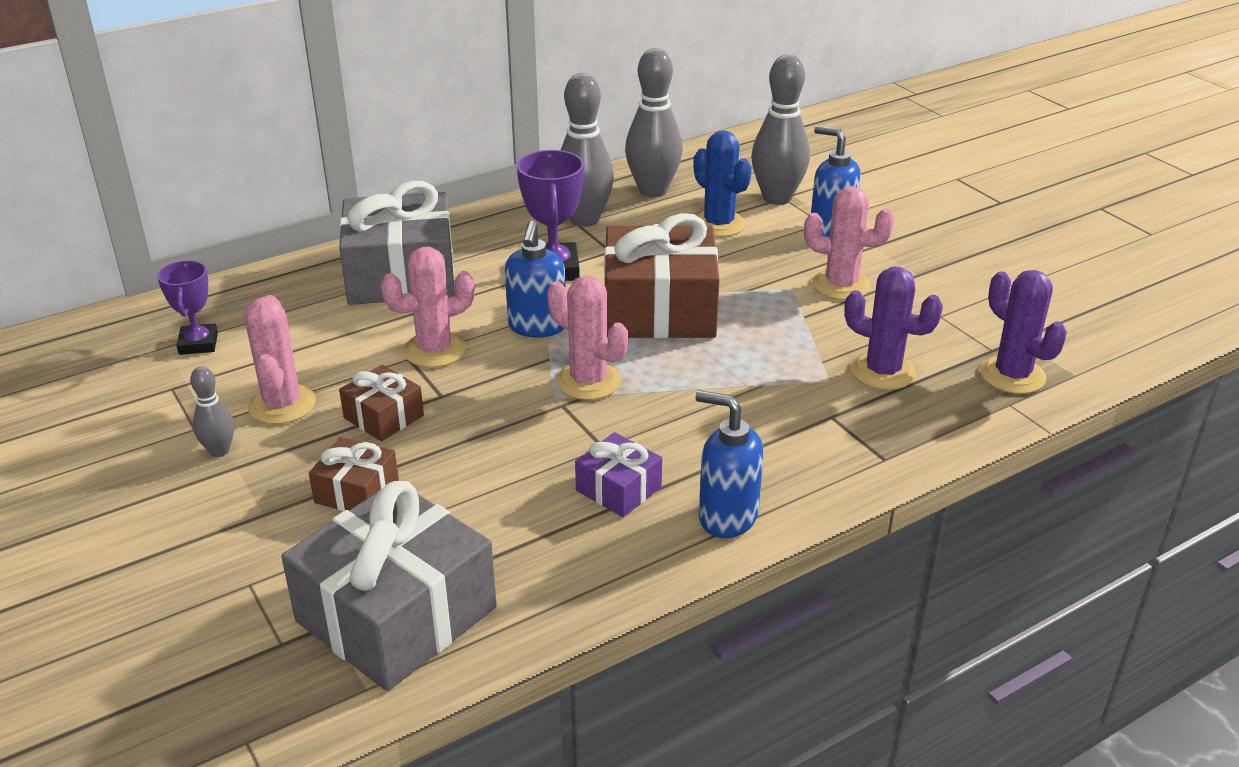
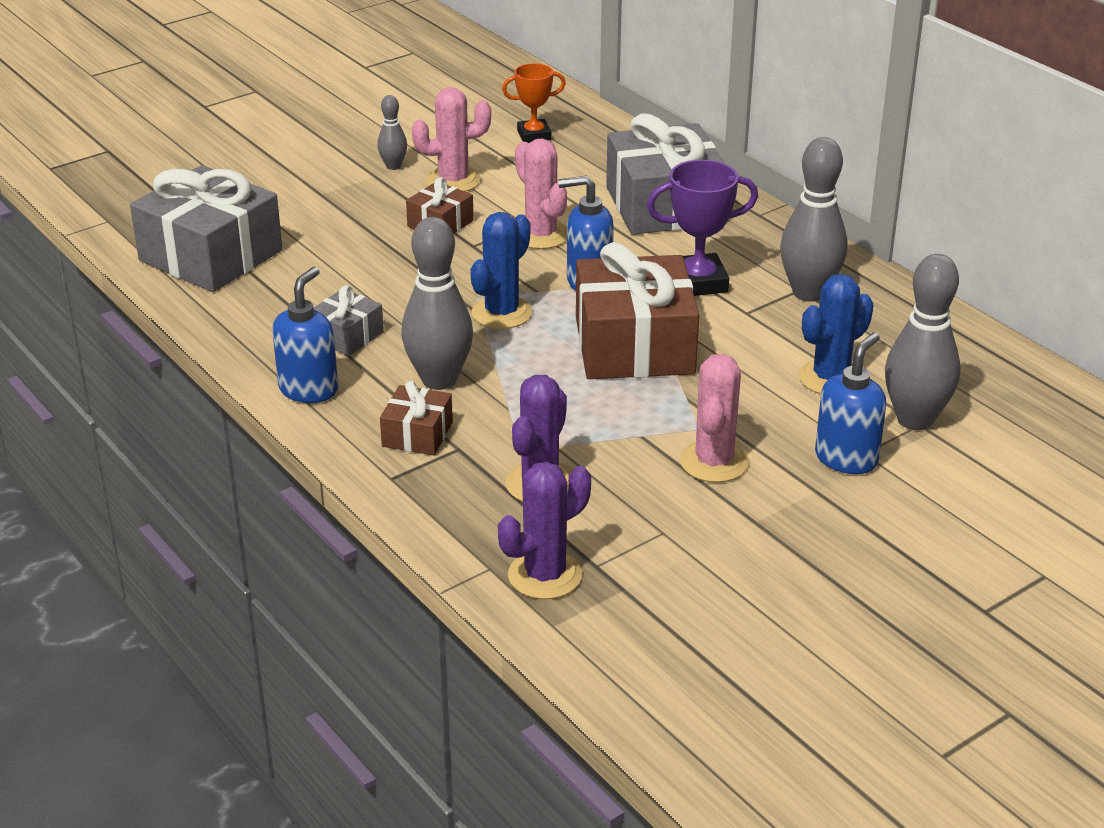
camera: 85 degrees right, 0 degrees up
purple trophy [157,260,218,355] -> orange trophy [502,63,566,143]
brown gift [309,437,399,511] -> brown gift moved to [380,381,453,455]
pink cactus [547,275,628,400] -> blue cactus [470,212,532,329]
purple gift [575,432,662,517] -> grey gift [313,285,384,356]
grey bowling pin [625,48,683,197] -> grey bowling pin moved to [401,217,473,390]

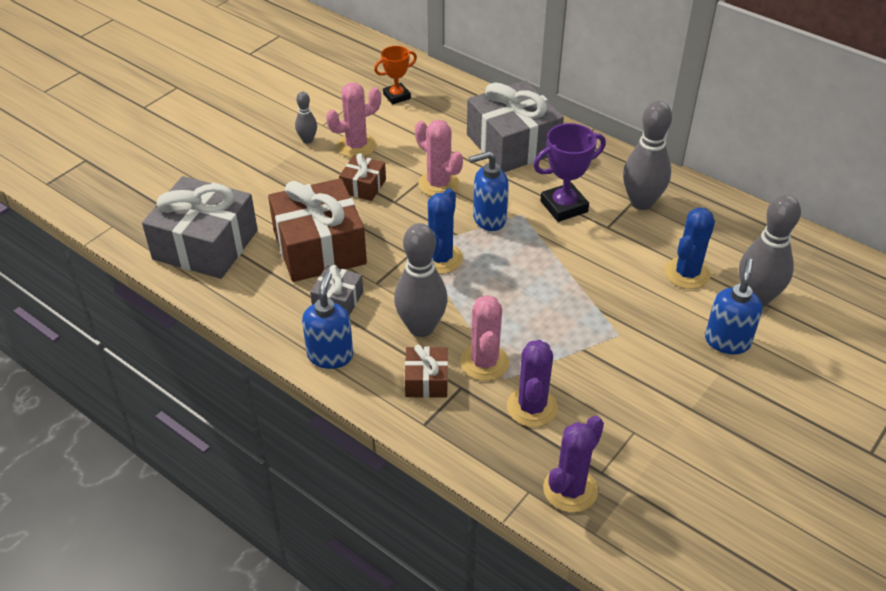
camera: 15 degrees left, 10 degrees up
brown gift [576,242,699,379] -> brown gift moved to [268,178,367,282]
pink cactus [680,354,748,483] -> pink cactus moved to [460,295,509,381]

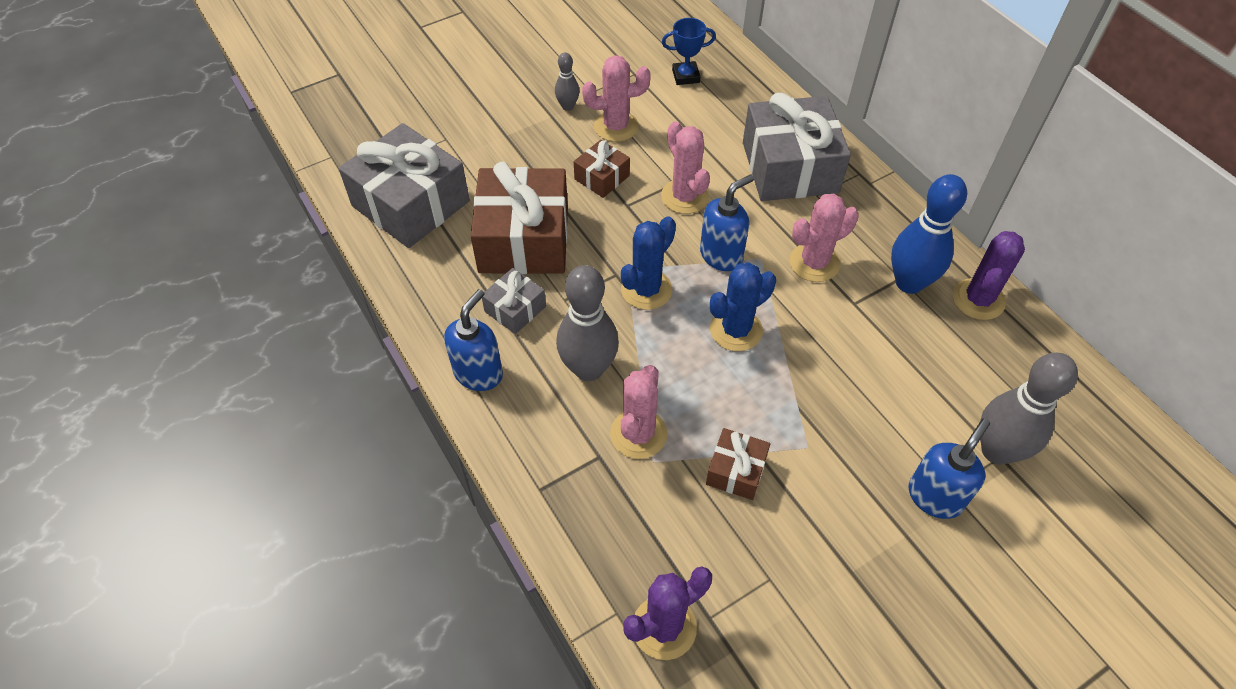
camera: 20 degrees right, 10 degrees up
orange trophy [374,46,417,105] -> blue trophy [662,18,716,85]
brown gift [405,345,448,398] -> brown gift moved to [706,428,770,500]
blue soap dispenser [469,151,509,231] -> blue soap dispenser turned 135 degrees clockwise [700,174,754,271]
purple cactus [507,340,558,427] -> purple cactus moved to [953,231,1025,320]
purple trophy [533,123,606,222] -> pink cactus [790,194,859,282]
grey bowling pin [623,101,672,210] -> blue bowling pin [891,174,967,294]
blue cactus [665,207,715,289] -> blue cactus moved to [710,262,776,351]

